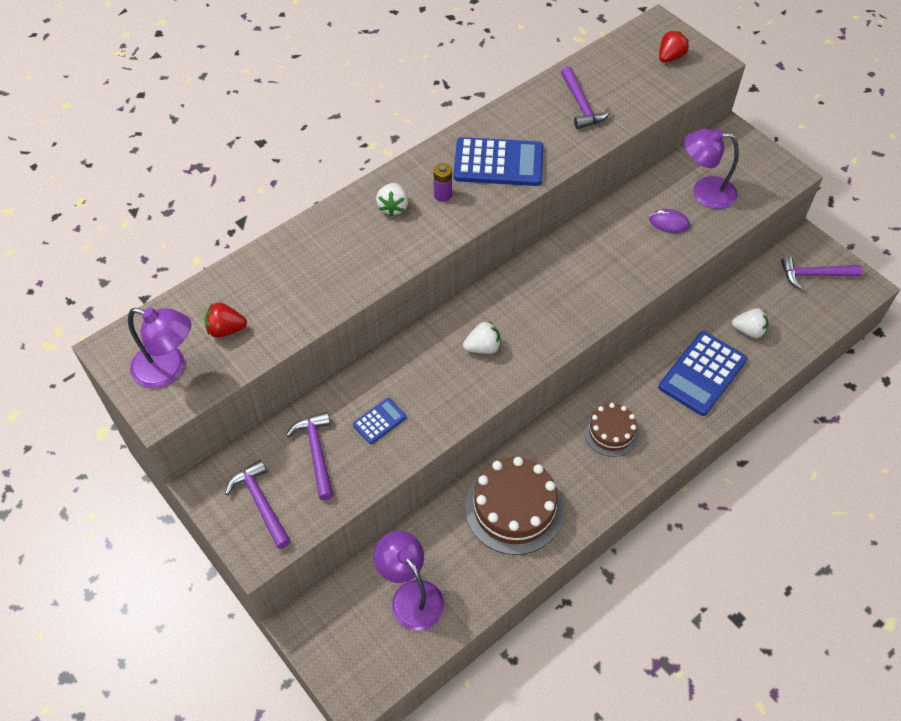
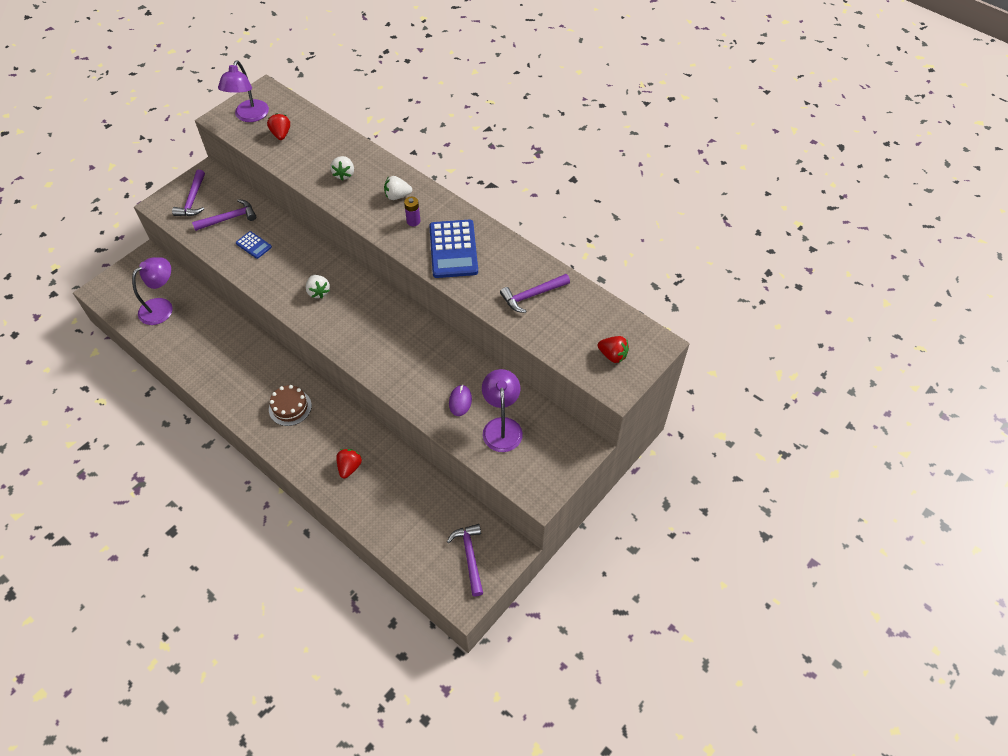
camera: 80 degrees right, 0 degrees up
purple hammer [225,460,291,549] -> purple hammer turned 135 degrees clockwise [172,170,205,216]
brown cake [465,457,564,555] -> none
blue calculator [659,331,747,416] -> red strawberry [336,449,362,478]
white strawberry [732,308,768,338] -> white strawberry moved to [330,156,354,181]

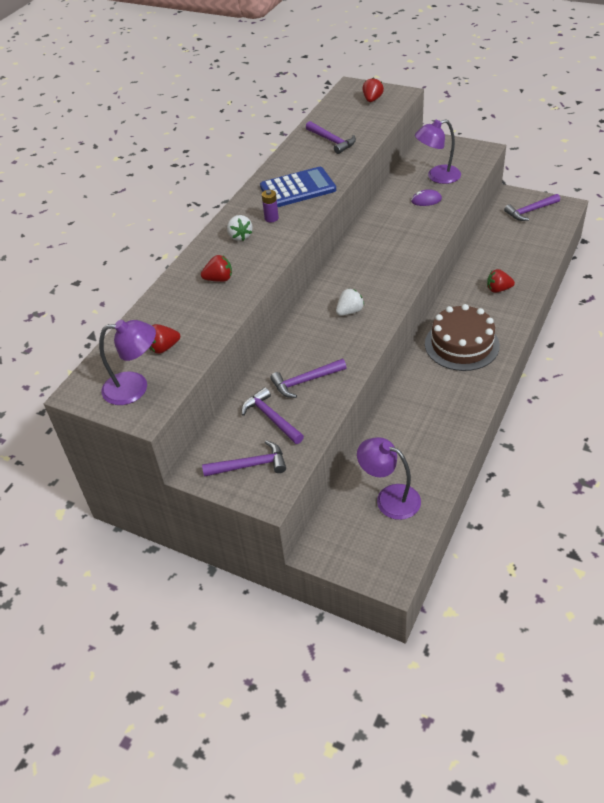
camera: 100 degrees left, 10 degrees down
blue calculator [236,231,272,259] -> purple hammer [270,359,347,398]
brown cake [269,385,312,426] -> brown cake [425,304,500,371], size x1.70
white strawberry [330,156,354,181] -> red strawberry [201,255,232,282]

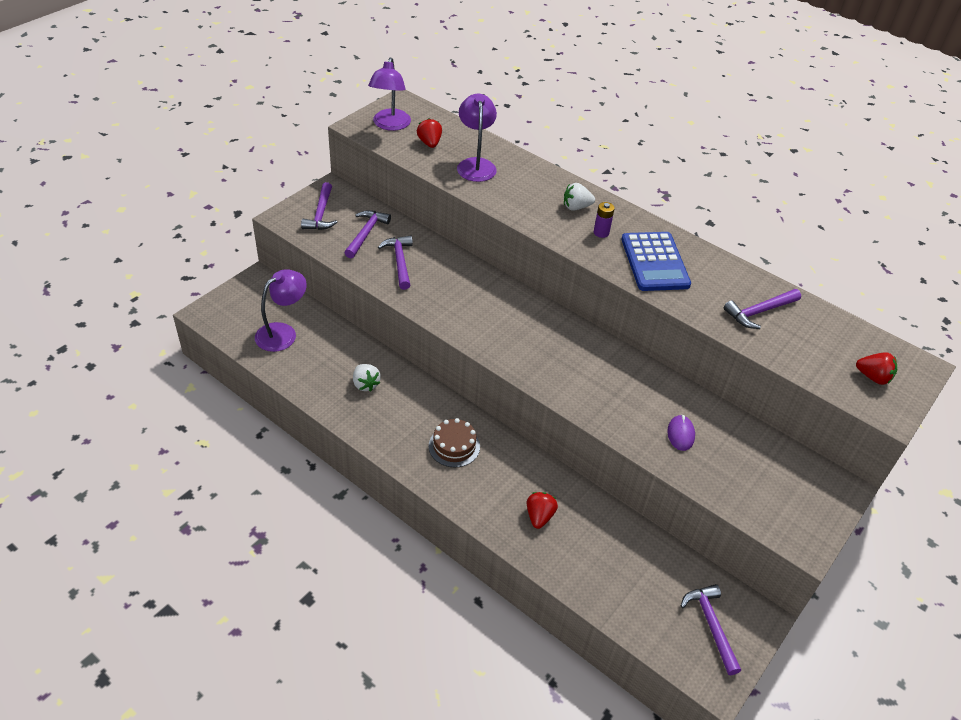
camera: 95 degrees right, 0 degrees up
red strawberry [201,255,232,282] -> none
purple hammer [242,387,304,444] -> purple hammer turned 45 degrees counterclockwise [344,210,391,258]
white strawberry [336,289,364,316] -> white strawberry moved to [353,364,381,392]
purple lamp [415,119,461,184] -> purple lamp moved to [457,94,497,182]
brown cake [425,304,500,371] -> brown cake [429,418,480,467], size x0.59

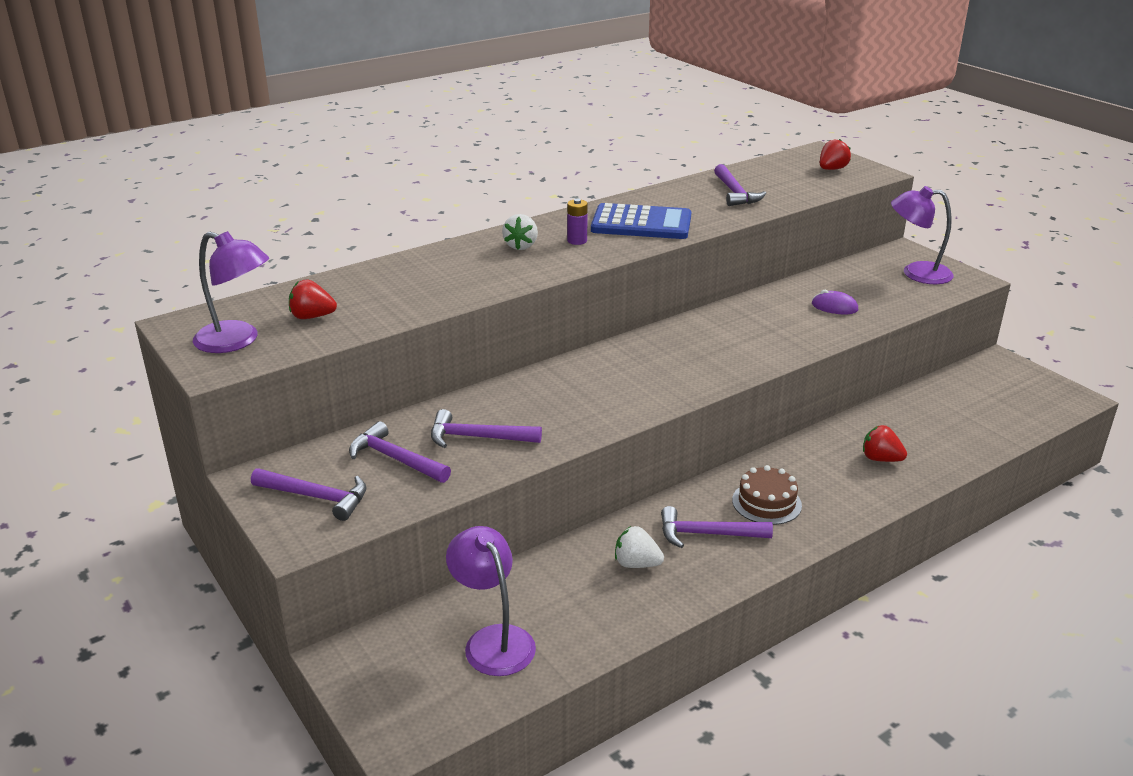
camera: 70 degrees left, 15 degrees down
white strawberry [353,364,381,392] -> white strawberry turned 150 degrees counterclockwise [615,526,664,568]
purple lamp [457,94,497,182] -> purple lamp moved to [891,186,954,284]
purple hammer [681,584,741,675] -> purple hammer moved to [661,506,773,548]

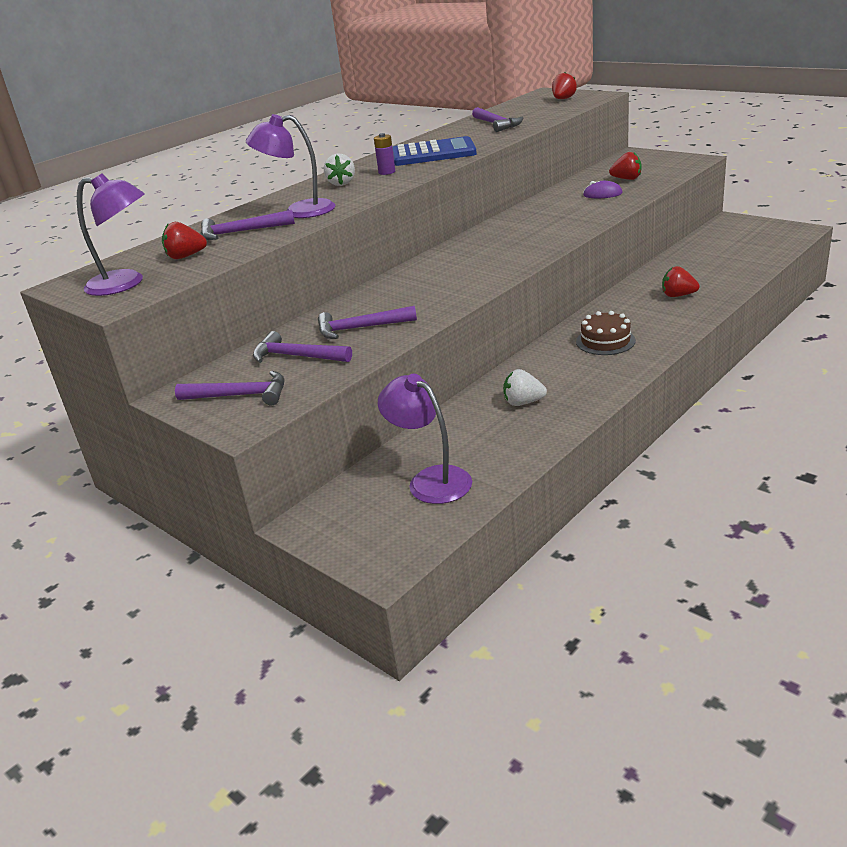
camera: 10 degrees left, 0 degrees up
purple hammer [661,506,773,548] -> purple hammer moved to [201,210,295,240]
purple lamp [891,186,954,284] -> purple lamp moved to [246,114,336,218]
none -> red strawberry [609,152,641,180]

